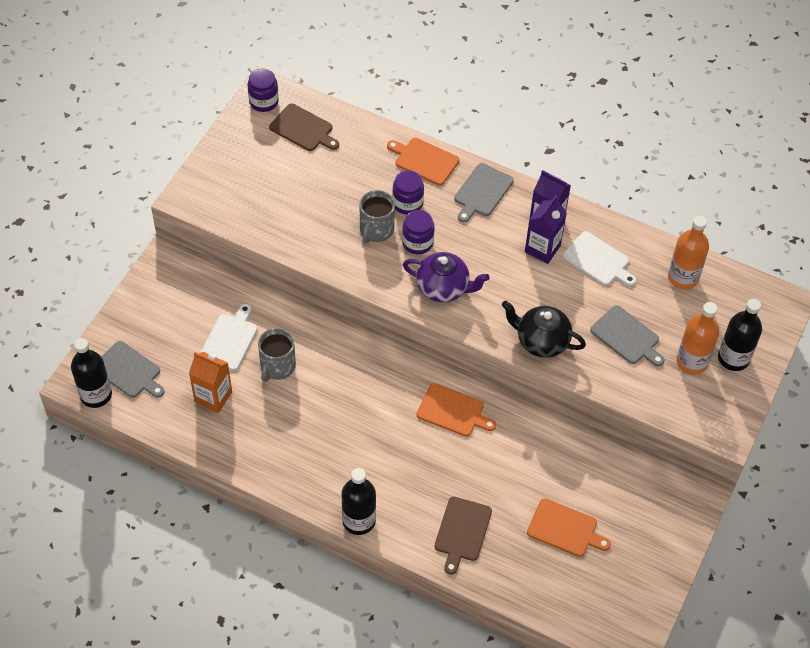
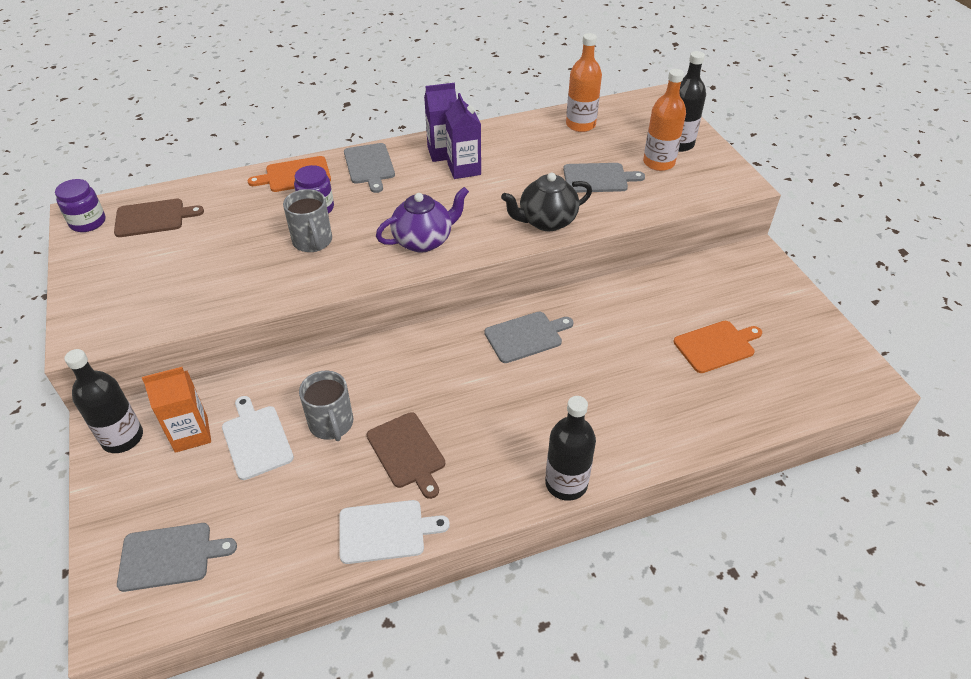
camera: 45 degrees left, 10 degrees down
black bottle [71,338,112,408] -> black bottle moved to [64,349,143,453]
orange carton [189,352,232,413] -> orange carton moved to [142,367,211,453]
purple jar [402,210,434,254] -> none
orange cutting board [416,383,496,437] -> grey cutting board [484,312,573,363]
brown cutting board [434,497,492,575] -> brown cutting board moved to [367,412,445,499]
white cutting board [562,231,636,286] -> white cutting board moved to [339,500,450,564]

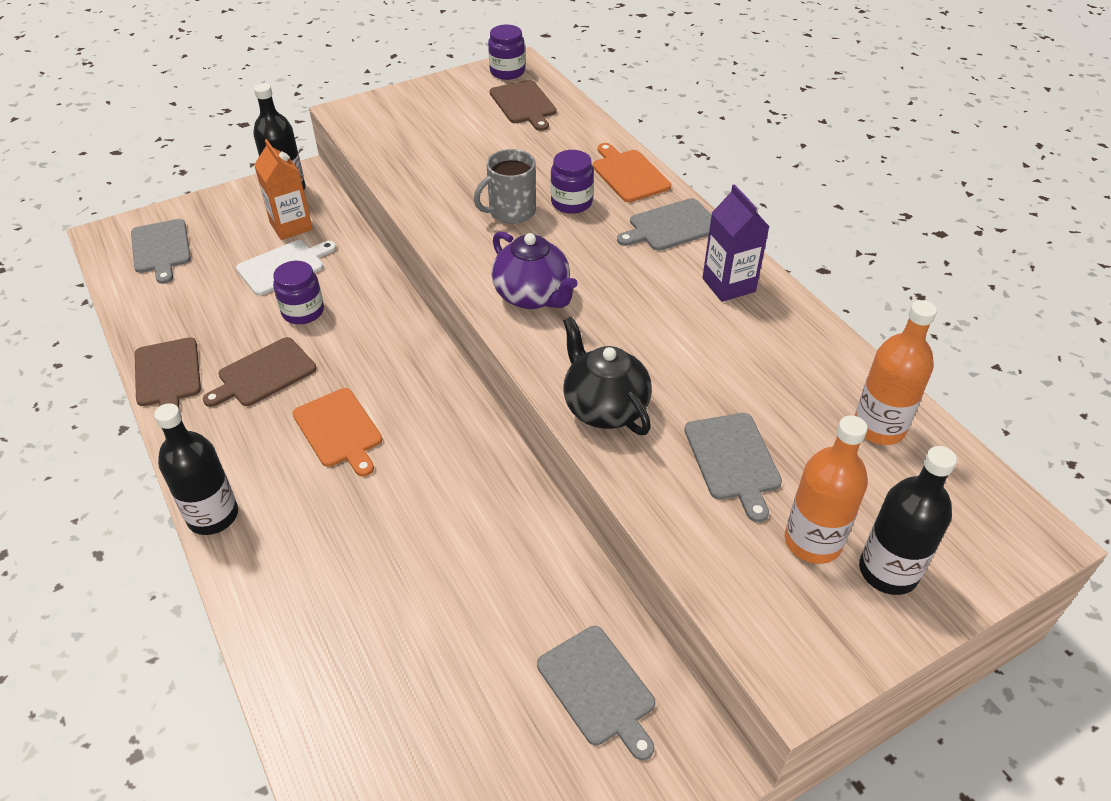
camera: 80 degrees right, 0 degrees up
grey mug [299,370,353,441] -> purple jar [273,261,324,324]
white cutting board [339,500,450,564] -> brown cutting board [135,337,201,410]
purple carton [445,93,481,179] -> none
grey cutting board [484,312,573,363] -> grey cutting board moved to [537,626,655,760]
orange cutting board [673,321,762,373] -> orange cutting board moved to [292,388,382,476]

